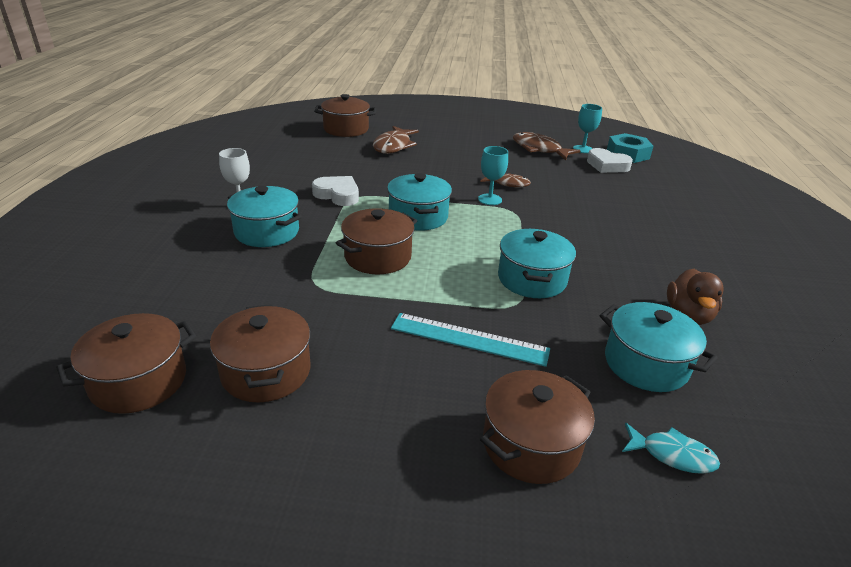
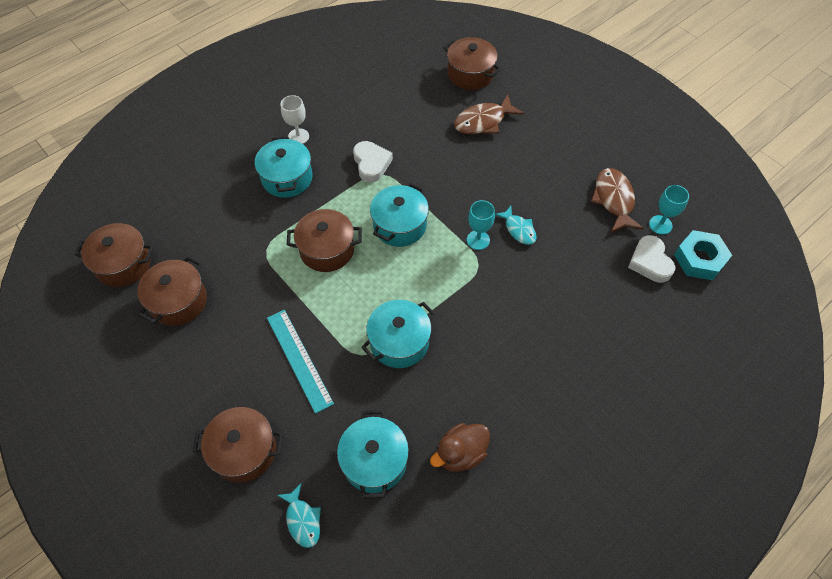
camera: 45 degrees right, 25 degrees up
brown fish [480,173,531,187] -> turquoise fish [495,206,537,245]

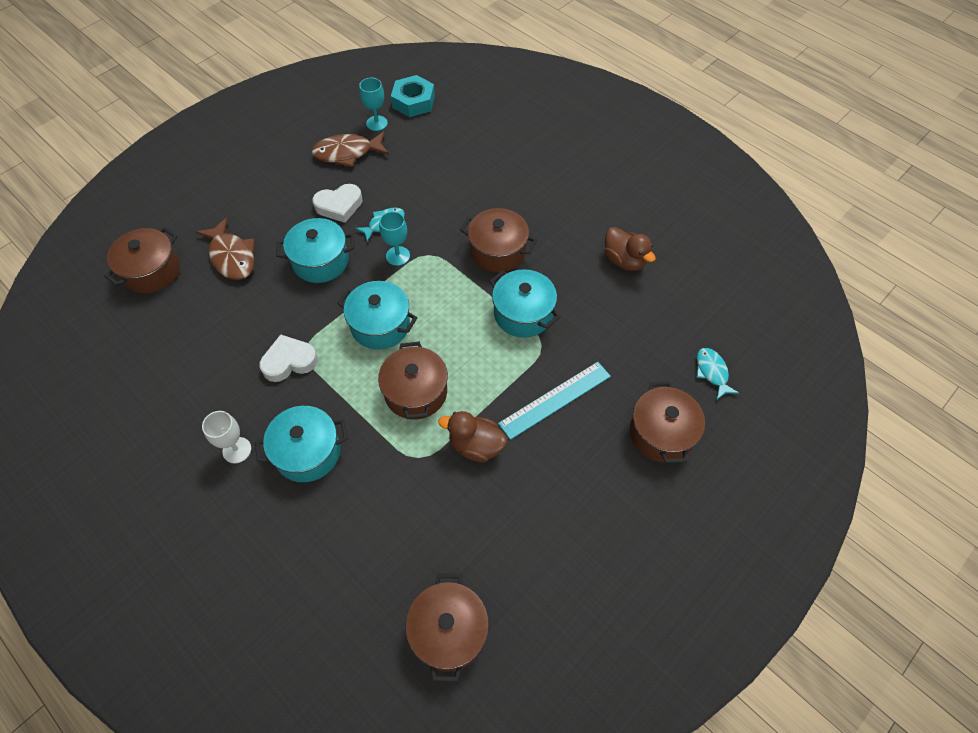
camera: 95 degrees left, 0 degrees up
brown pot [138,256,207,326] -> brown pot moved to [460,208,537,273]
turquoise fish [277,484,321,548] -> turquoise fish turned 75 degrees counterclockwise [697,348,739,400]
turquoise pot [337,410,409,499] -> turquoise pot moved to [276,218,355,283]
white heart [628,235,676,283] -> white heart moved to [313,184,362,223]
none -> brown duck [438,411,507,462]

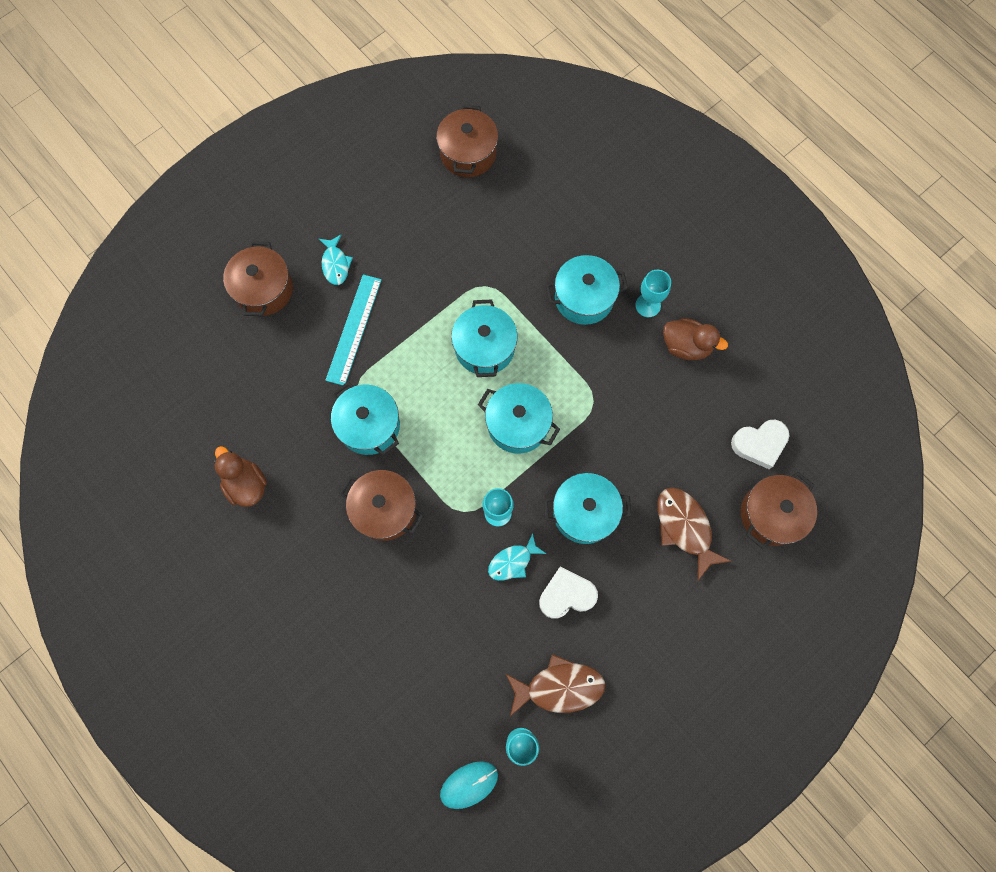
camera: 175 degrees left, 15 degrees up
white goblet [202,411,251,464] -> turquoise goblet [635,270,671,317]
white heart [259,334,318,382] -> white heart moved to [731,420,790,469]
brown pot [378,341,448,420] -> turquoise pot [451,299,518,377]
turquoise nut [391,75,435,117] -> turquoise mouse [440,761,498,809]
brown duck [438,411,507,462] -> brown duck moved to [663,318,728,360]
turquoise ruler [498,362,611,440] -> turquoise ruler turned 45 degrees counterclockwise [325,275,382,385]
turquoise fish [697,348,739,400] -> turquoise fish moved to [319,235,353,285]

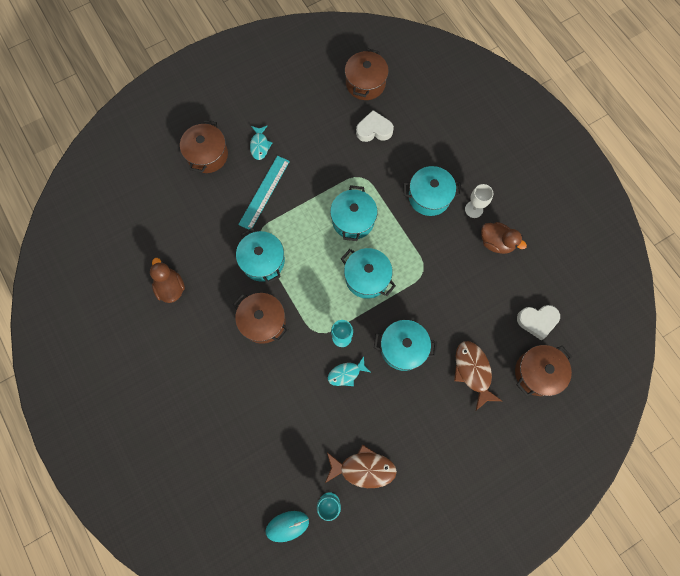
camera: 10 degrees right, 0 degrees up
white heart [539,567,598,619] -> white heart moved to [356,110,394,142]
turquoise goblet [635,270,671,317] -> white goblet [465,184,493,218]

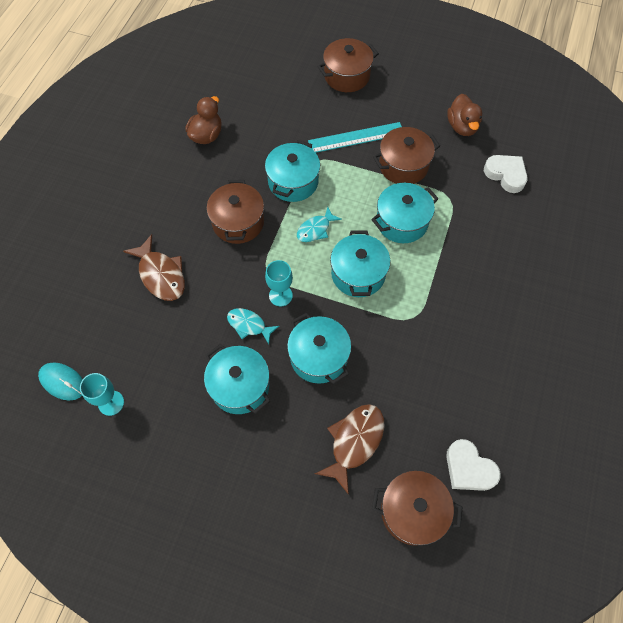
camera: 50 degrees right, 10 degrees down
turquoise fish [250,126,273,160] -> turquoise fish moved to [297,207,342,242]
brown fish [325,444,397,488] -> brown fish moved to [123,234,185,301]
brown pot [345,48,389,100] -> brown pot moved to [373,127,440,184]
turquoise pot [403,166,462,216] -> turquoise pot moved to [204,344,270,414]
white goblet [465,184,493,218] -> none
brown duck [481,222,527,254] -> brown duck moved to [447,94,482,136]

